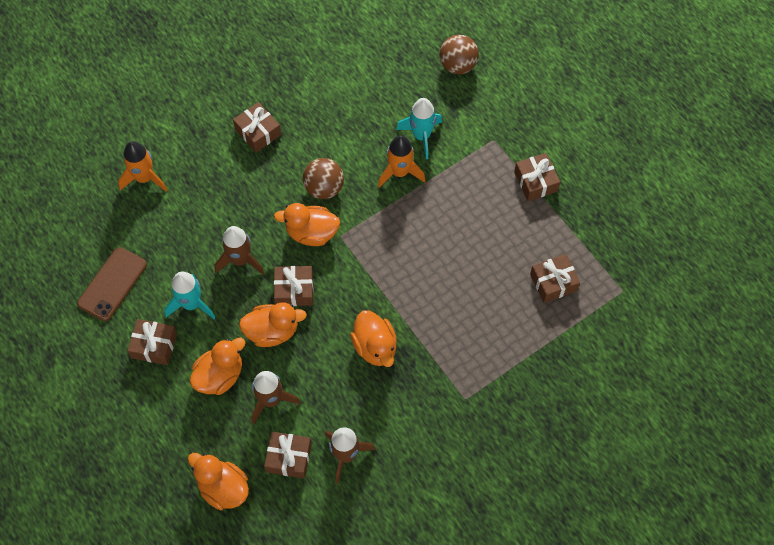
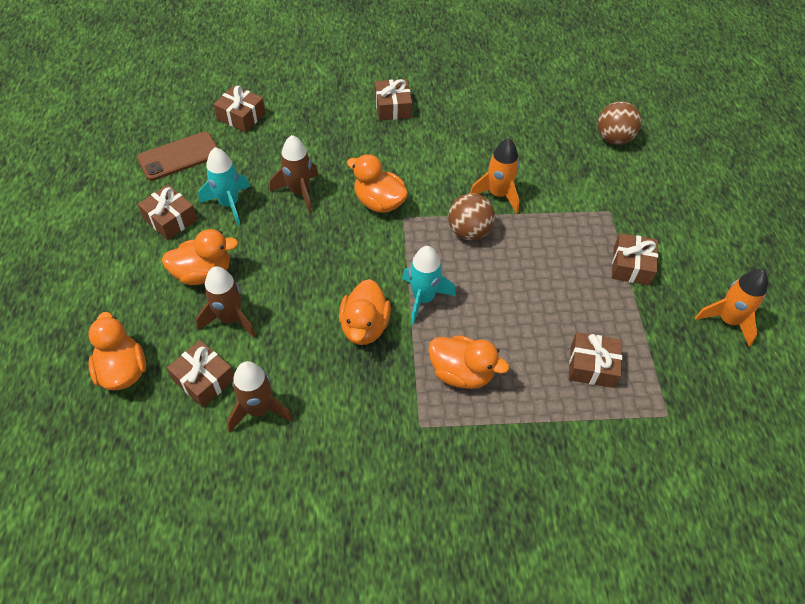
camera: 30 degrees right, 10 degrees down
orange rocket [118,141,167,192] -> orange rocket moved to [695,269,768,347]
orange duck [239,302,307,347] -> orange duck moved to [428,335,509,389]
brown gift [274,266,313,306] -> brown gift moved to [213,85,266,132]
brown ball [303,158,344,199] -> brown ball moved to [448,193,495,240]
turquoise rocket [396,98,442,159] -> turquoise rocket moved to [402,246,456,325]

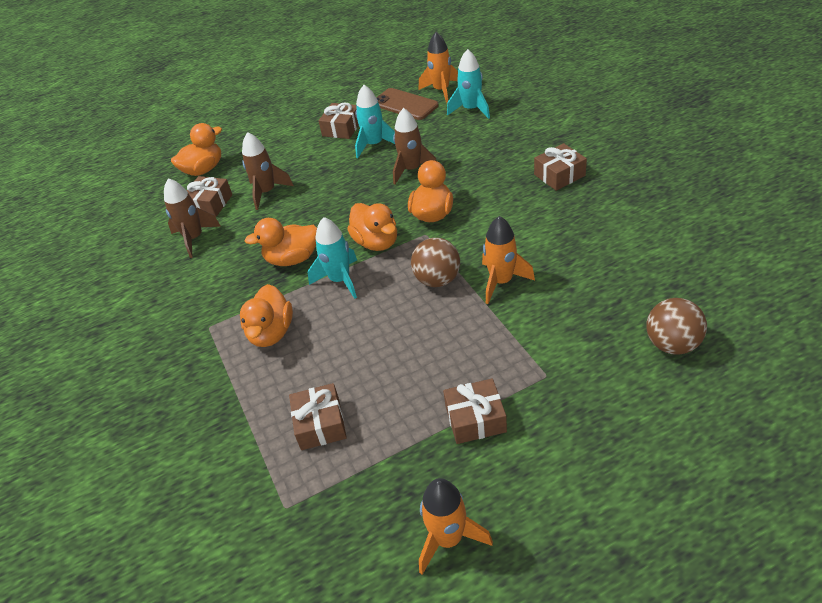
camera: 75 degrees right, 10 degrees down
orange duck [161,229,238,285] -> orange duck moved to [347,203,397,251]
brown gift [213,85,266,132] -> turquoise rocket [447,49,490,119]
none -> orange rocket [419,32,458,103]

